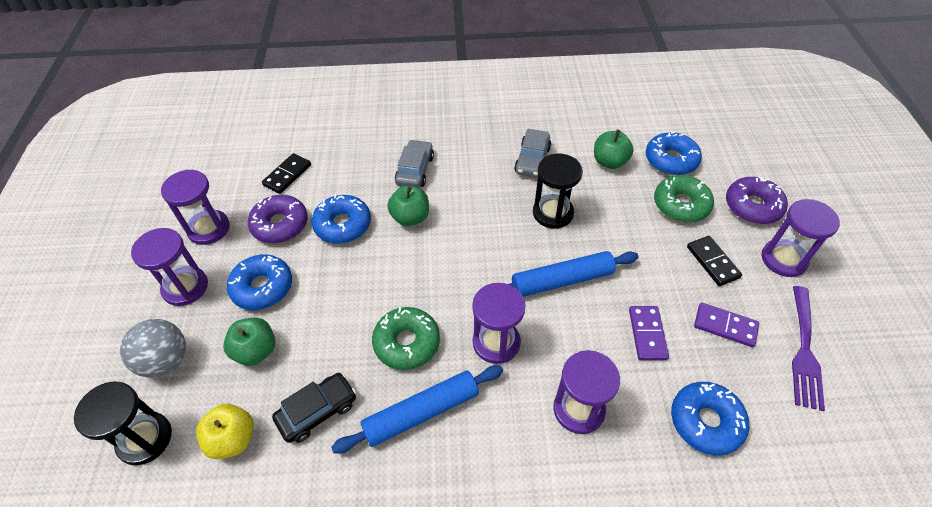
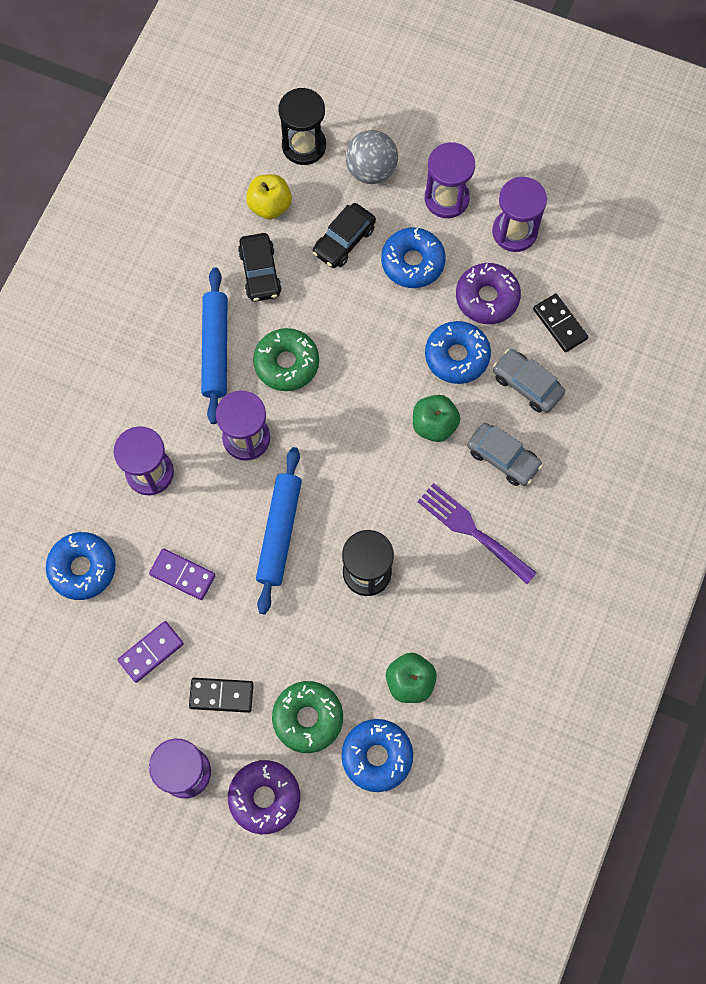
camera: 115 degrees right, 20 degrees up
green apple [223,318,275,366] -> black car [313,203,376,268]
grey car [514,129,551,178] -> grey car moved to [493,349,565,413]
purple fork [792,286,825,411] -> purple fork moved to [417,483,537,584]

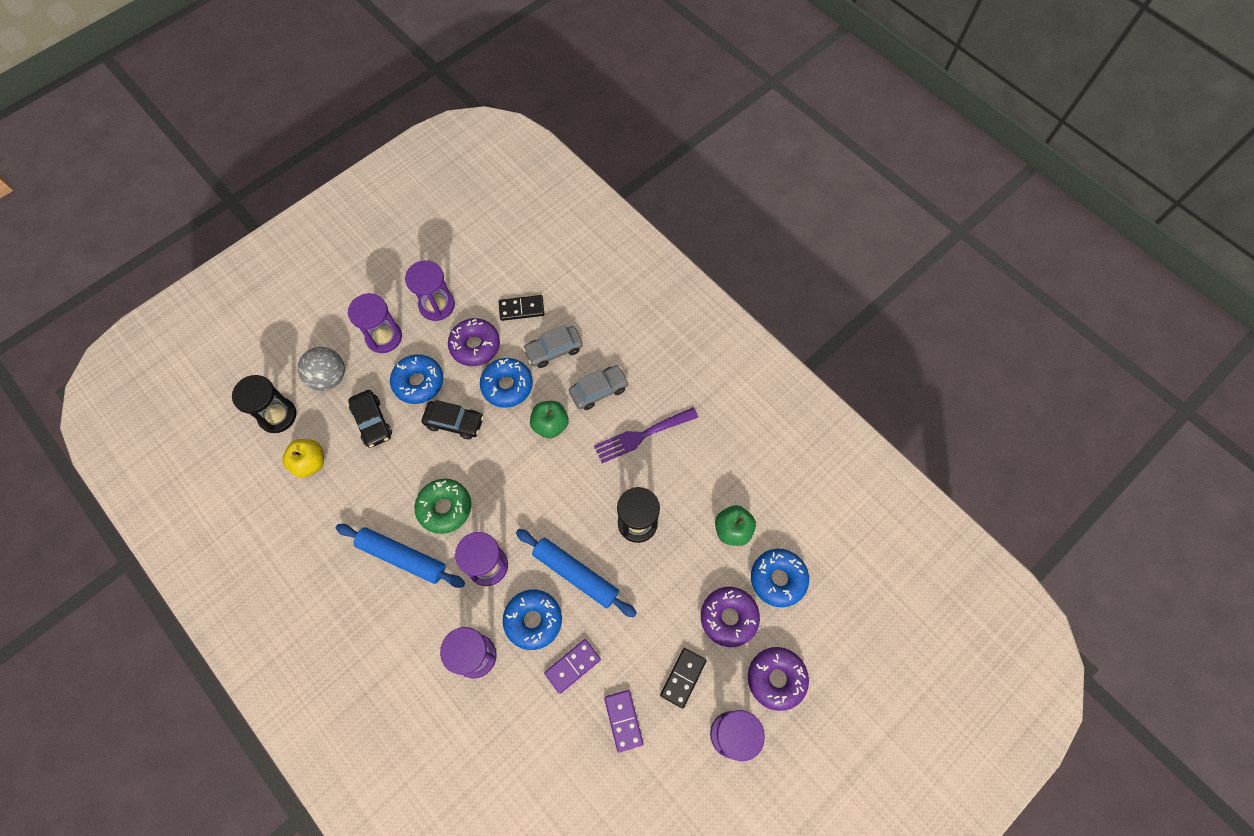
camera: 65 degrees left, 5 degrees down
blue donut [46,532,116,600] -> blue donut moved to [503,590,562,650]
black car [238,233,282,302] -> black car moved to [422,400,484,439]
green donut [272,681,343,753] -> purple donut [701,587,760,647]

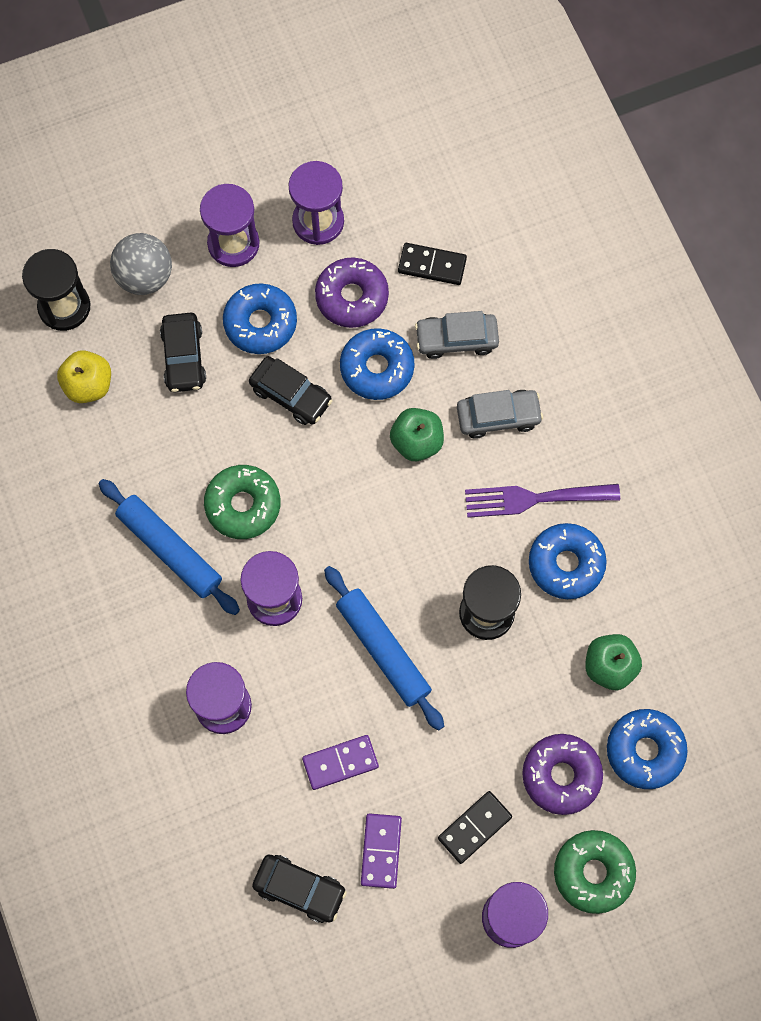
camera: 20 degrees right, 5 degrees up
blue donut [503,590,562,650] -> blue donut moved to [529,523,607,599]
purple donut [748,647,809,711] -> green donut [554,830,636,914]
none -> black car [252,854,347,923]

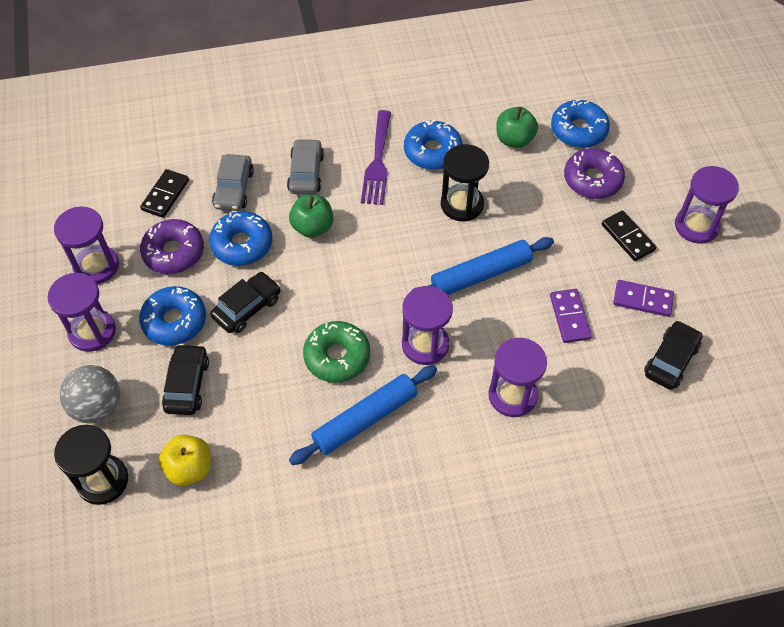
camera: 80 degrees left, 15 degrees down
black car [160,313,206,392] -> black car turned 90 degrees counterclockwise [162,344,209,415]
green donut [554,830,636,914] -> none

